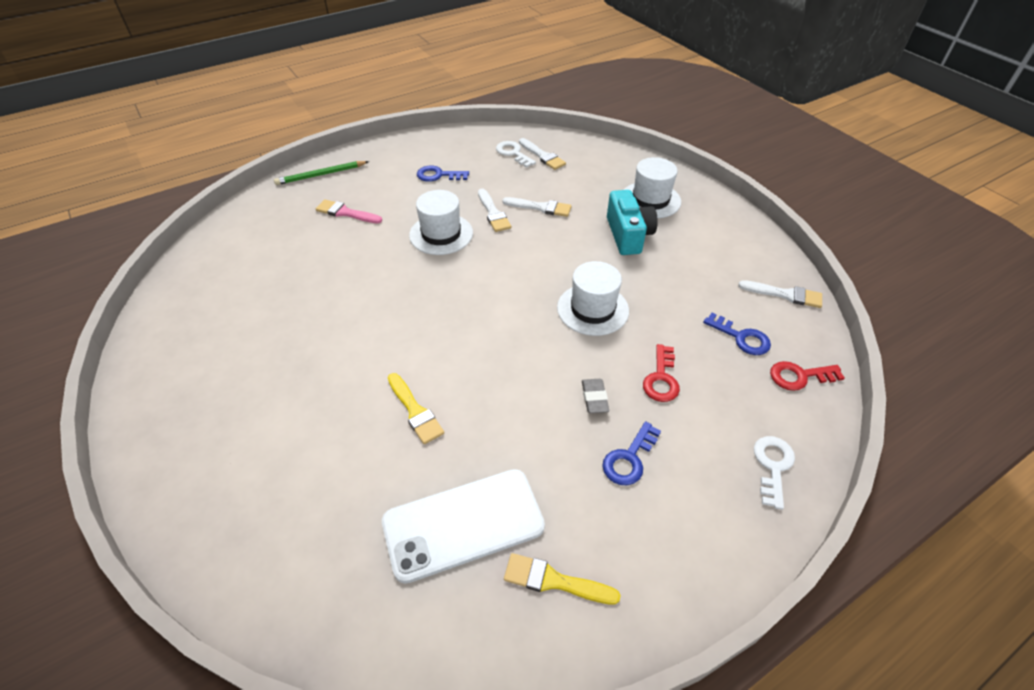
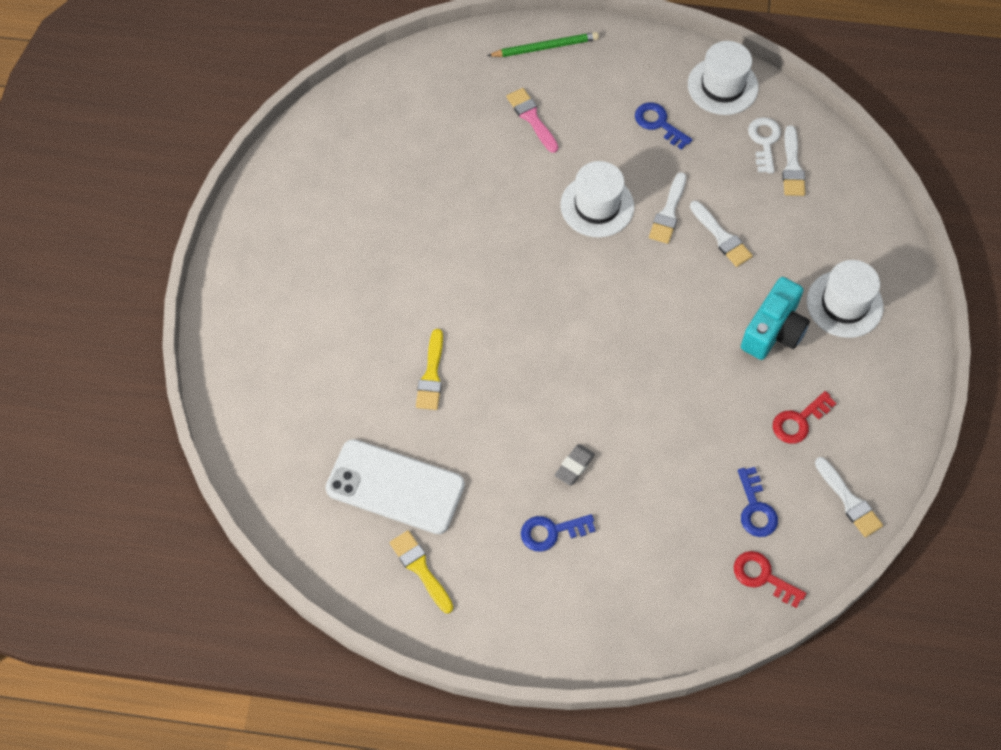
camera: 40 degrees right, 15 degrees up
green pencil [274,161,369,185] -> green pencil turned 150 degrees clockwise [487,32,599,57]
white hat [557,261,629,336] -> white hat moved to [688,41,758,115]
red key [643,344,680,402] -> red key moved to [773,391,837,444]
white key [754,436,795,510] -> none

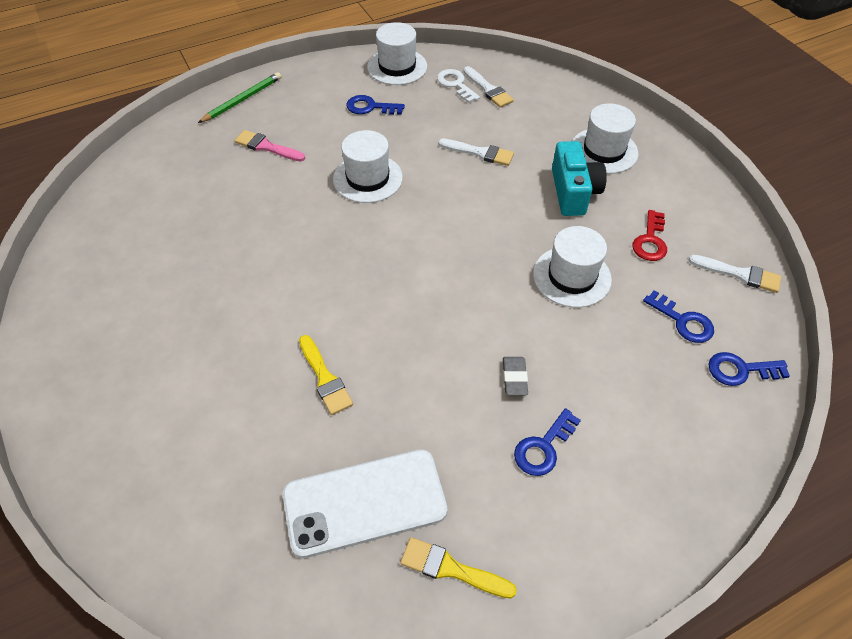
camera: 35 degrees left, 10 degrees down
white brush [649,172,686,244] -> none
red key [734,551,806,608] -> blue key [708,352,790,386]
none -> white hat [533,226,612,308]

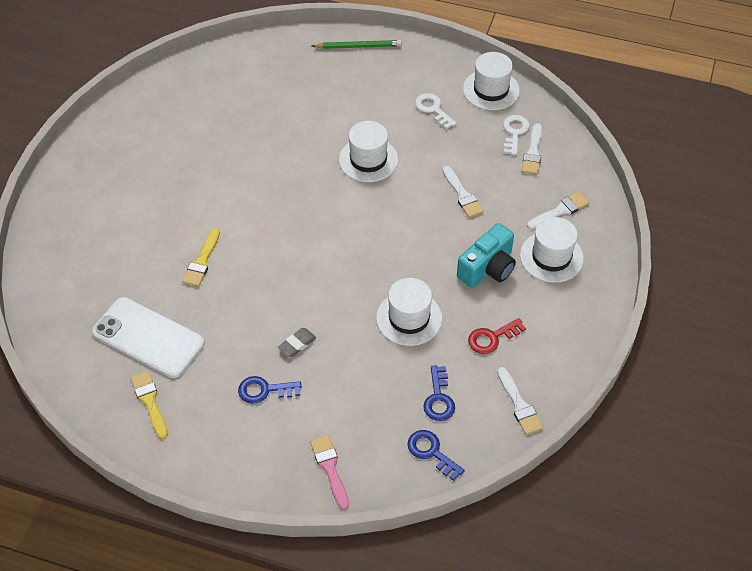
camera: 45 degrees right, 0 degrees up
pink brush [235,130,305,162] -> pink brush moved to [310,435,349,510]
blue key [347,95,405,115] -> white key [415,93,457,129]
none -> white brush [527,192,590,230]

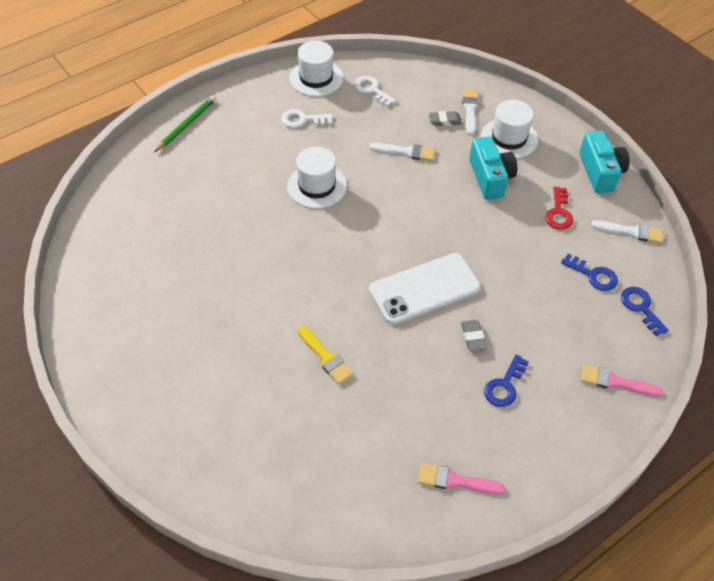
camera: 55 degrees left, 0 degrees up
white phone [92,297,205,378] -> white phone moved to [369,253,481,325]
yellow brush [130,371,168,439] -> pink brush [418,463,505,494]
white hat [376,278,442,346] -> none
blue key [407,430,465,481] -> blue key turned 75 degrees clockwise [621,287,669,336]
white brush [521,123,542,175] -> none
none -> grey eraser [429,111,462,126]
none -> turquoise camera [579,131,630,193]

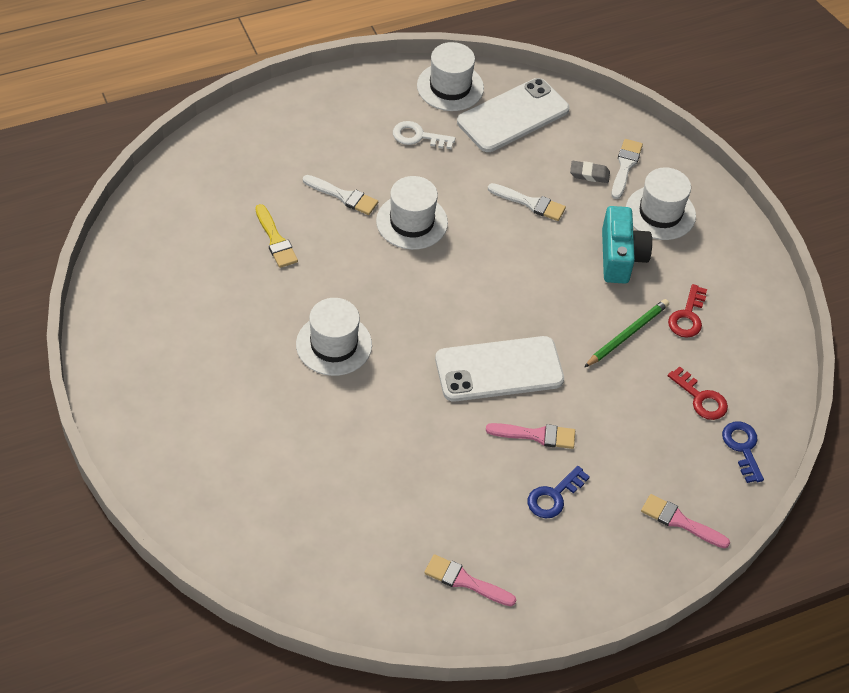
camera: 10 degrees right, 0 degrees up
green pencil [154,96,216,152] -> green pencil moved to [584,299,669,367]
yellow brush [297,325,354,385] -> yellow brush moved to [255,204,298,268]
white key [354,76,396,106] -> white phone [457,78,570,152]
grey eraser [461,320,486,351] -> pink brush [486,423,575,449]
blue key [561,254,618,291] -> red key [668,366,728,420]
turquoise camera [579,131,630,193] -> none
white brush [591,220,663,244] -> white brush moved to [303,175,378,215]
none -> white hat [296,298,372,376]

